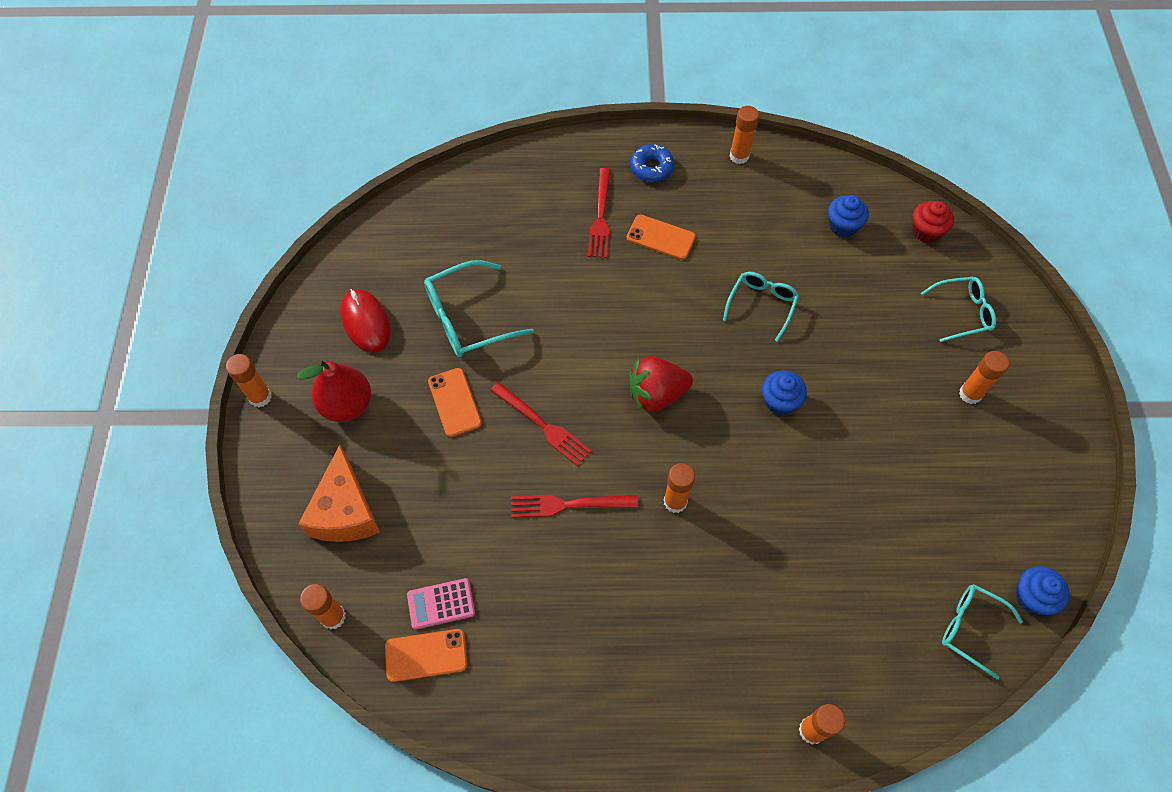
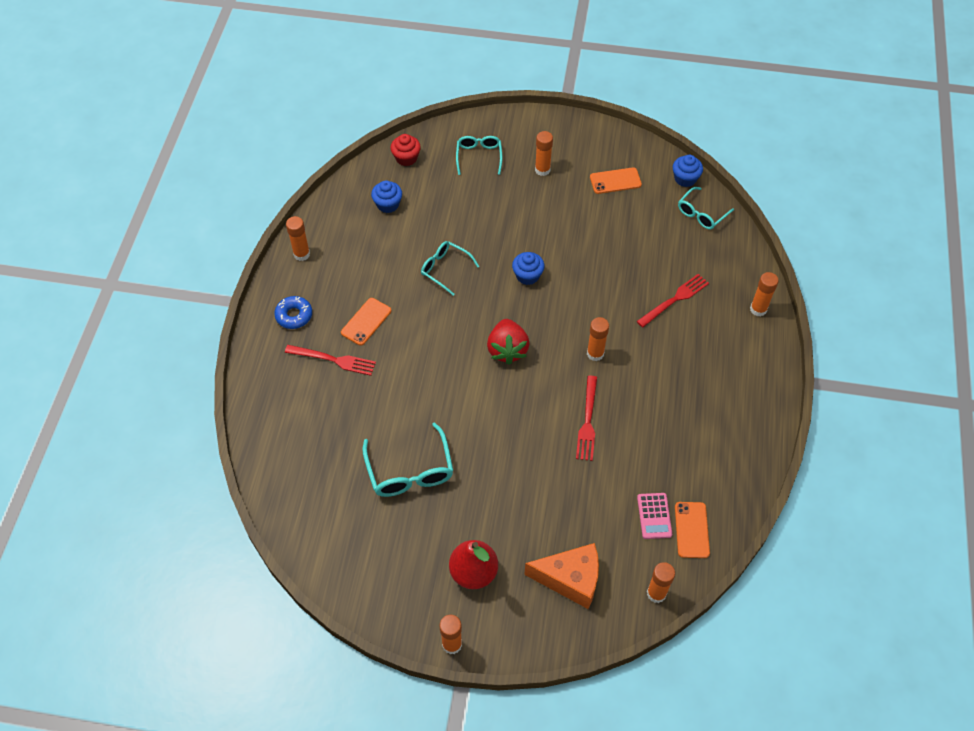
camera: 80 degrees left, 5 degrees down
red mouse [340,289,391,353] -> none
orange phone [428,368,482,437] -> orange phone moved to [590,167,642,194]
red fork [490,382,591,466] -> red fork moved to [637,274,709,327]

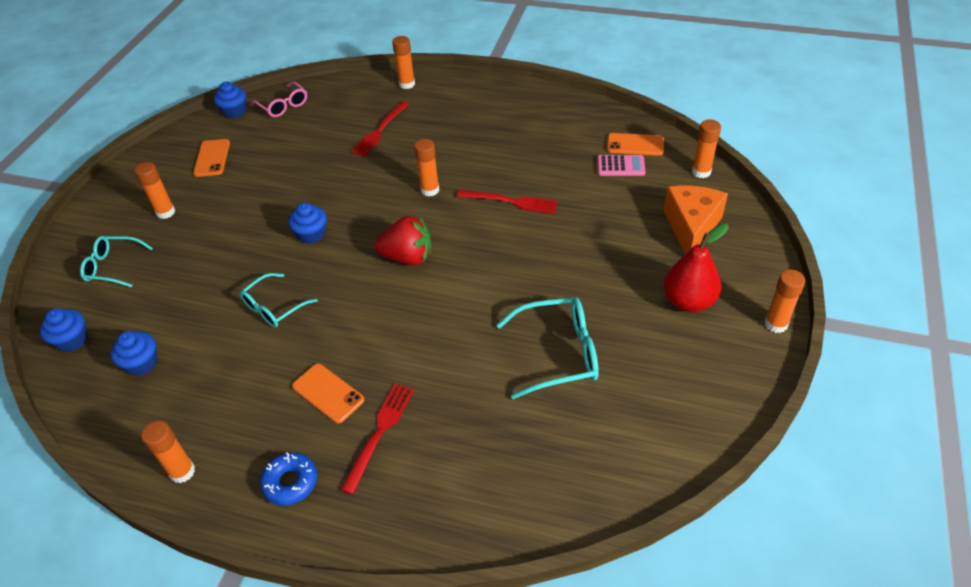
camera: 80 degrees left, 10 degrees down
red cupcake [390,134,421,166] -> blue cupcake [40,308,87,352]
red fork [637,274,709,327] -> red fork turned 120 degrees counterclockwise [350,101,409,157]
turquoise glasses [678,187,734,229] -> pink glasses [251,81,307,117]

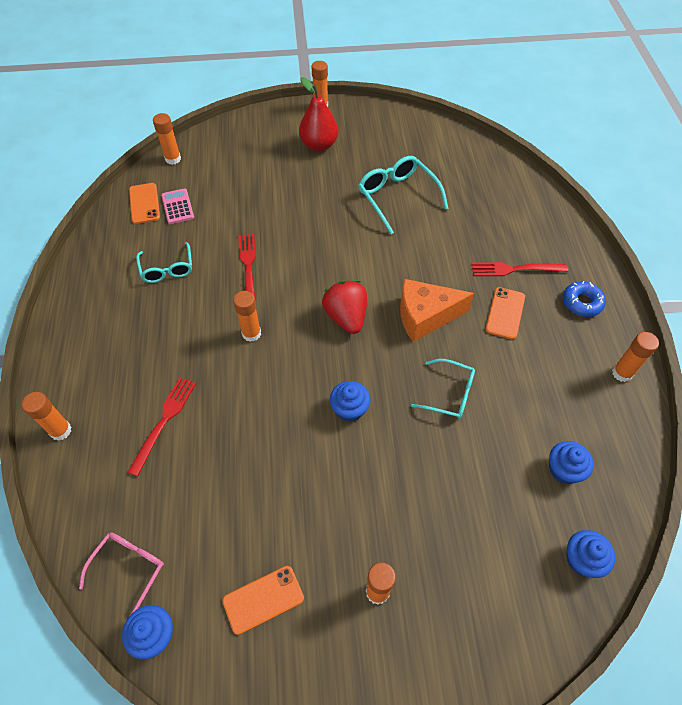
camera: 115 degrees left, 10 degrees up
turquoise glasses [80,236,153,287] -> turquoise glasses moved to [136,242,192,283]
red fork [350,101,409,157] -> red fork turned 75 degrees counterclockwise [128,377,196,476]
orange cheese [663,186,728,254] -> orange cheese moved to [400,279,474,342]

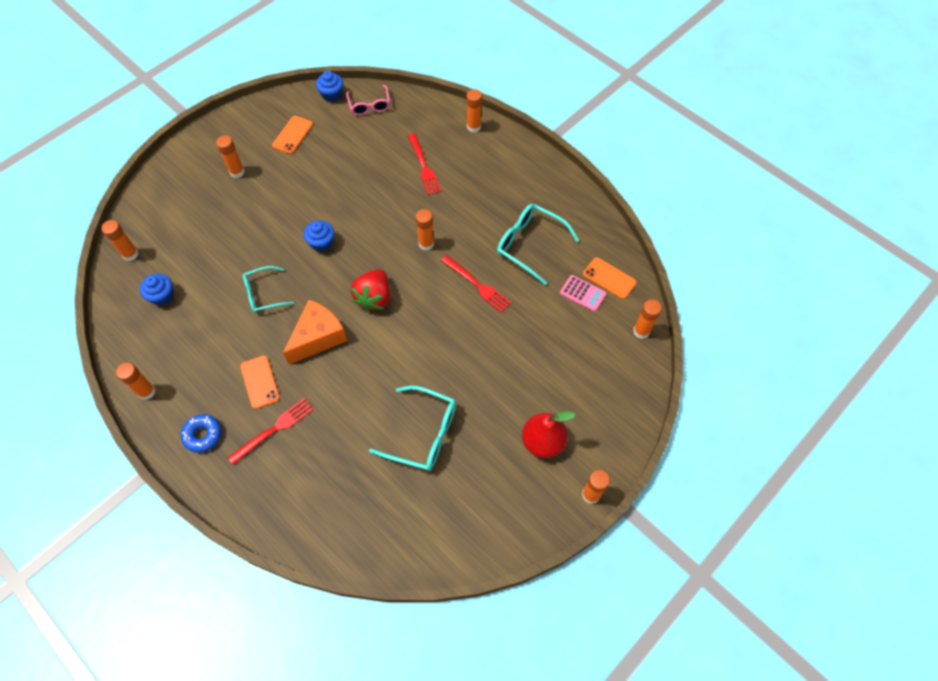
camera: 140 degrees right, 5 degrees up
turquoise glasses [136,242,192,283] -> turquoise glasses [497,204,579,285], size x1.53
red strawberry [322,280,367,334] -> red strawberry turned 75 degrees clockwise [351,269,390,312]
blue cupcake [566,530,615,578] -> orange glue stick [101,220,139,261]

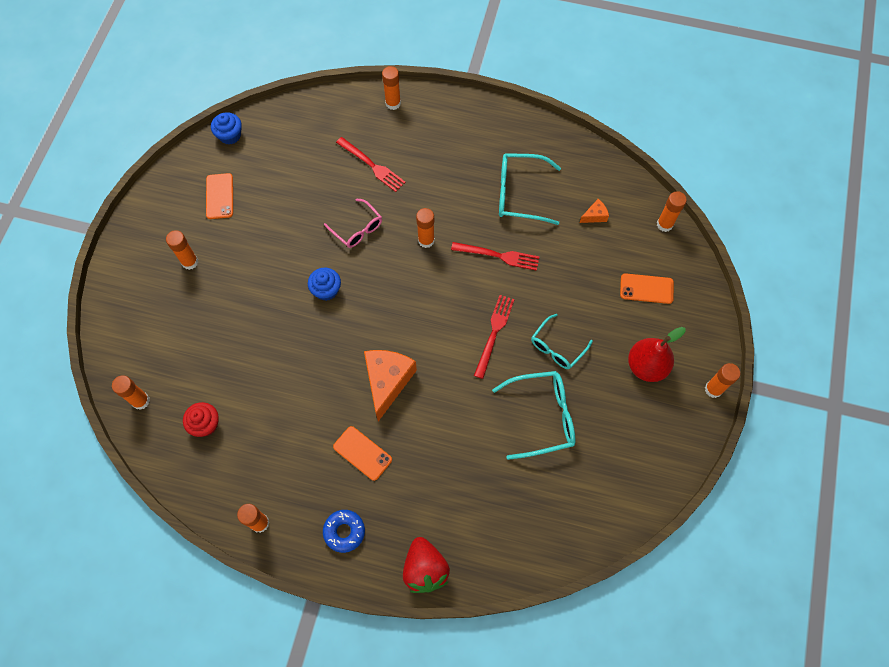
camera: 30 degrees left, 5 degrees up
blue cupcake [140,274,173,306] -> red cupcake [183,402,219,437]
red fork [228,398,314,465] -> red fork moved to [474,295,515,379]
turquoise glasses [243,266,294,313] -> turquoise glasses moved to [531,314,593,369]
pink glasses [346,85,390,115] -> pink glasses moved to [324,198,382,248]
red strawberry [351,269,390,312] -> red strawberry moved to [403,537,450,593]
pink calculator [560,275,606,312] -> orange cheese [580,199,609,223]
orange phone [583,257,636,299] -> orange phone moved to [620,273,674,304]

